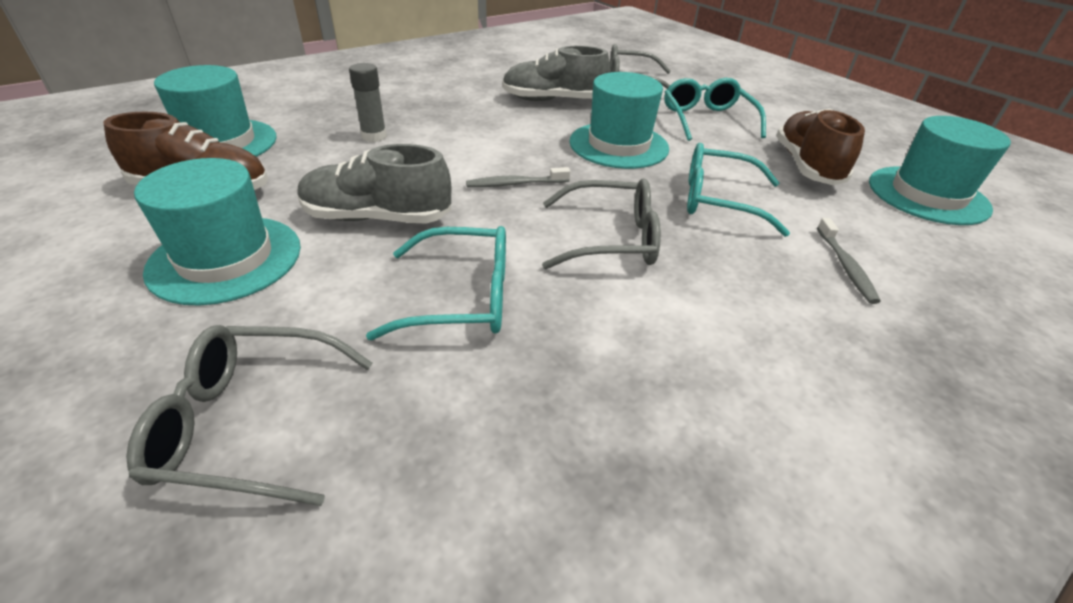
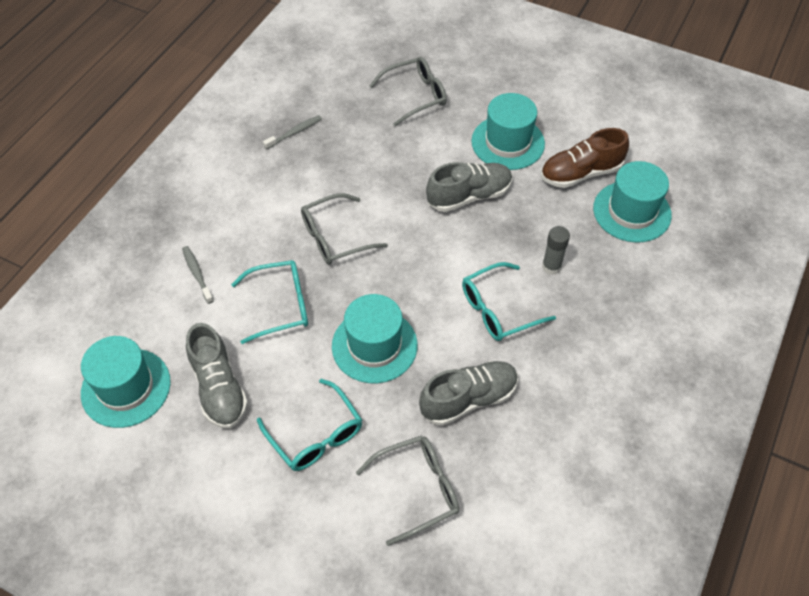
camera: 155 degrees right, 15 degrees up
turquoise glasses [366,226,506,340] -> turquoise glasses moved to [462,262,556,341]
grey toothbrush [466,167,570,187] -> grey toothbrush moved to [263,115,322,149]
brown shoe [776,108,865,185] -> grey shoe [186,323,248,429]

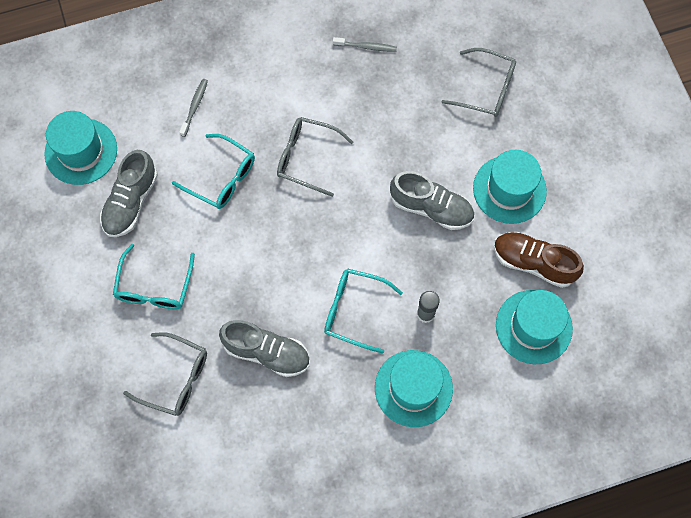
camera: 45 degrees right, 15 degrees up
turquoise hat [332,294,418,383] -> turquoise hat moved to [375,350,453,427]

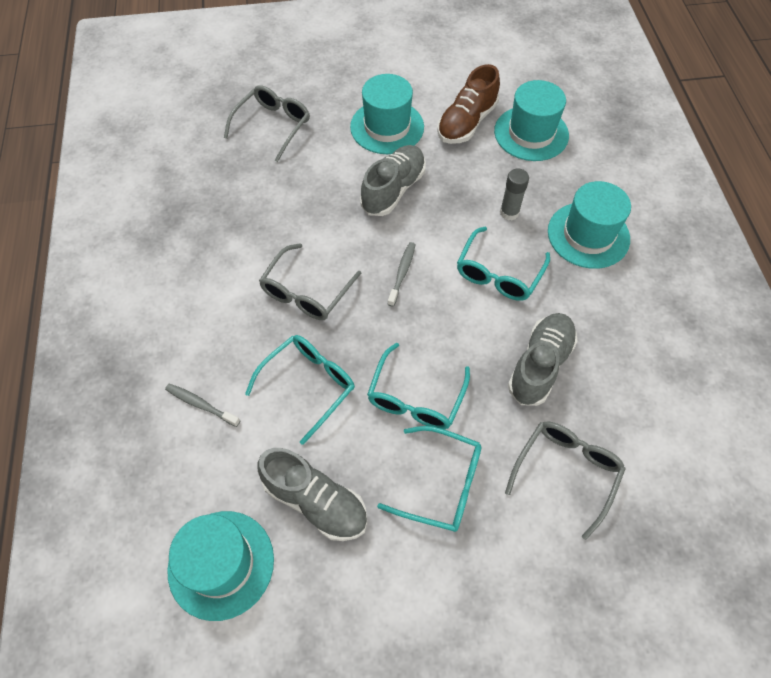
camera: 80 degrees left, 10 degrees down
grey toothbrush [333,37,397,52] -> grey toothbrush moved to [387,242,416,307]
none -> turquoise glasses [367,343,470,429]

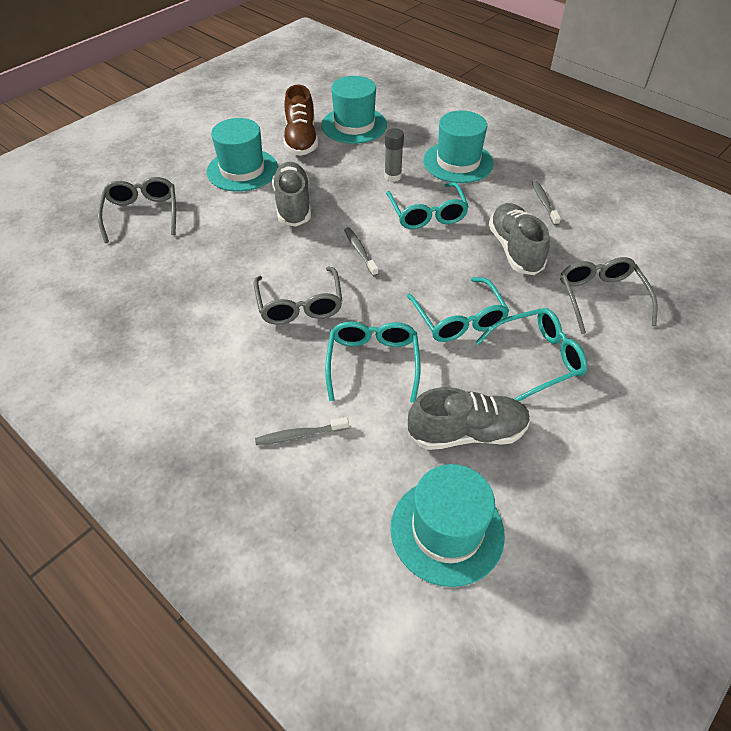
camera: 40 degrees left, 10 degrees down
none -> grey toothbrush [532,180,561,226]

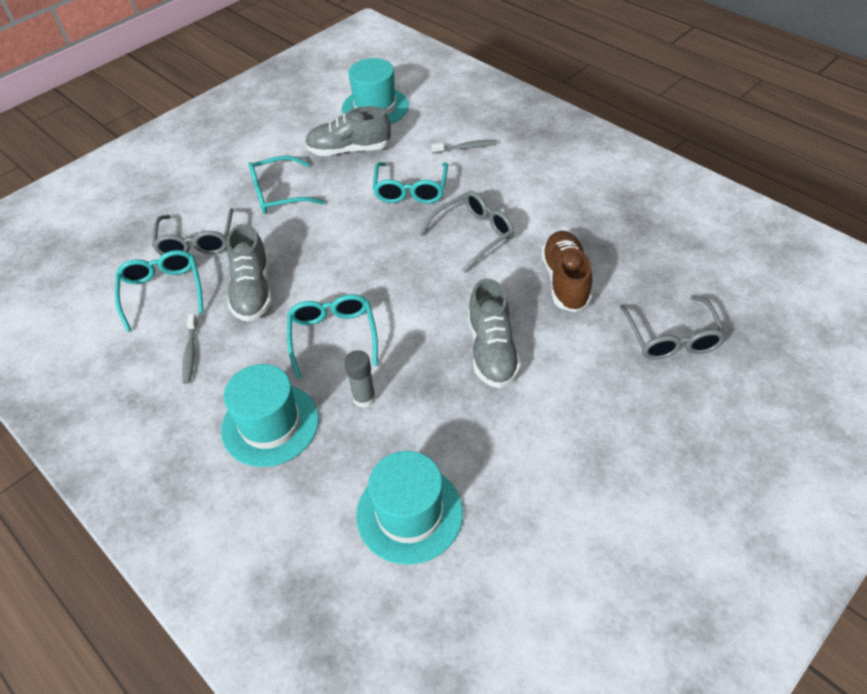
camera: 175 degrees left, 0 degrees up
turquoise hat [206,118,278,192] -> none
grey glasses [254,267,343,325] -> grey glasses turned 60 degrees clockwise [419,191,514,273]
brown shoe [284,84,318,156] -> brown shoe moved to [541,231,592,312]
grey toothbrush [344,227,378,276] -> none
turquoise glasses [407,277,509,342] -> turquoise glasses moved to [115,250,204,332]

